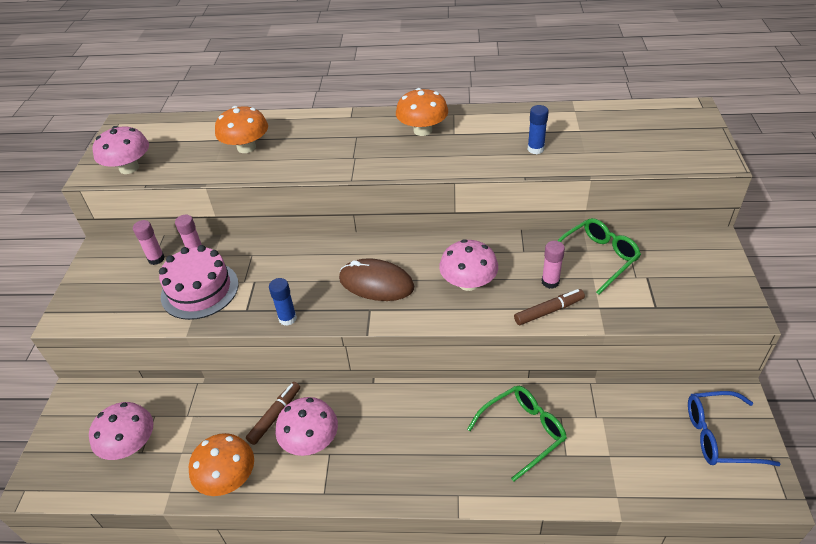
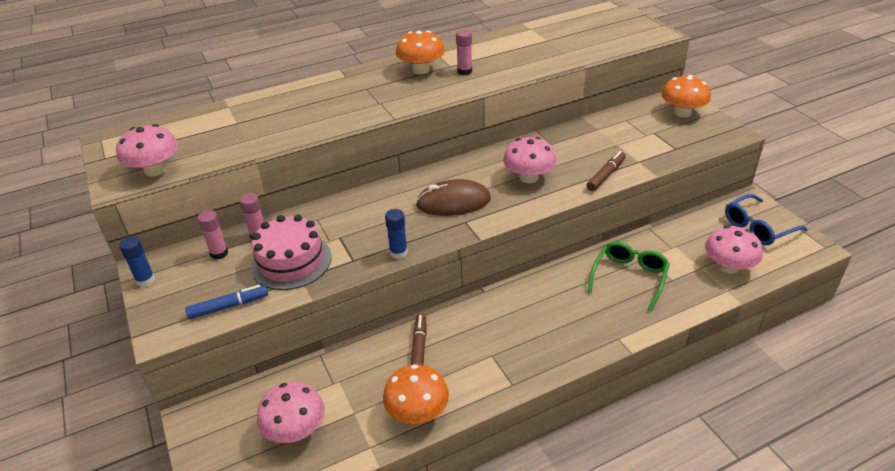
camera: 30 degrees left, 5 degrees down
orange mushroom [215,106,268,153] -> orange mushroom moved to [661,75,711,117]
pink mushroom [275,397,338,456] -> pink mushroom moved to [705,226,763,274]
blue glue stick [528,105,549,154] -> blue glue stick moved to [119,236,155,287]
pink glue stick [542,241,565,289] -> pink glue stick moved to [456,30,472,75]
green glasses [557,218,641,295] -> none
none -> blue marker [185,285,268,319]

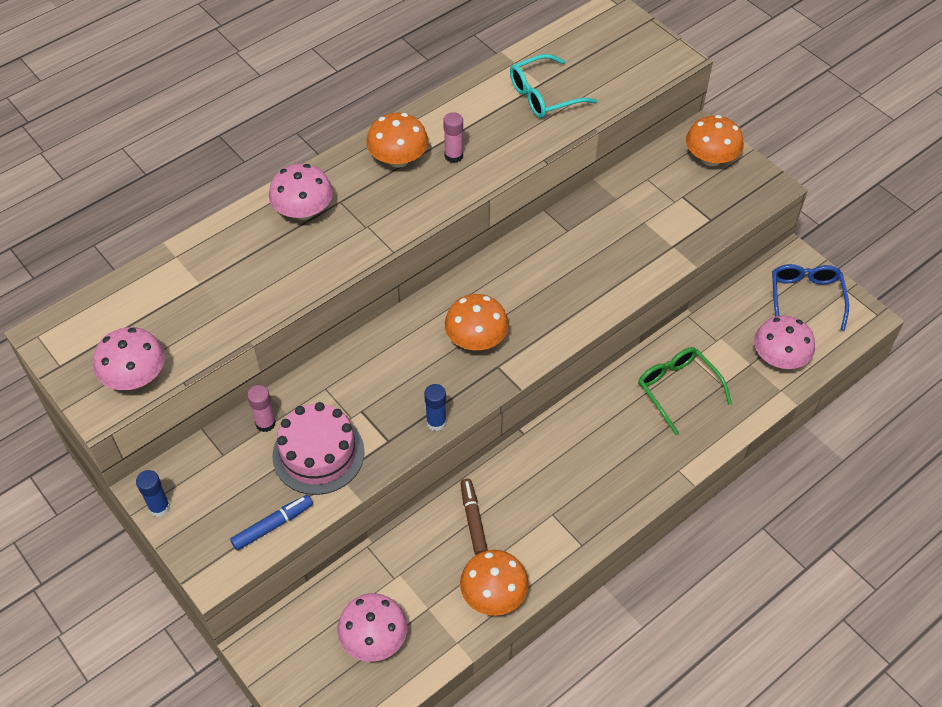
camera: 15 degrees left, 15 degrees up
pink glue stick [197,210,228,260] -> none
brown mouse [416,179,491,216] -> orange mushroom [445,294,509,350]
pink mushroom [503,137,557,183] -> pink mushroom moved to [269,164,333,220]
brown marker [587,151,626,191] -> none
green glasses [588,241,670,311] -> green glasses turned 45 degrees counterclockwise [638,347,732,435]
blue glasses [725,194,808,245] -> blue glasses turned 135 degrees clockwise [772,264,849,331]
none -> turquoise glasses [510,54,597,118]

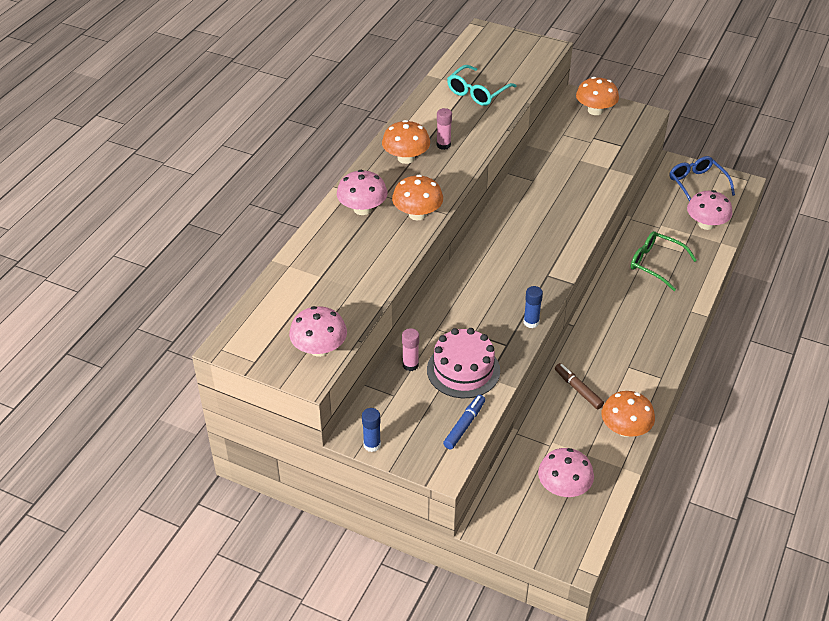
camera: 25 degrees left, 10 degrees down
orange mushroom [445,294,509,350] -> orange mushroom moved to [392,175,443,220]

